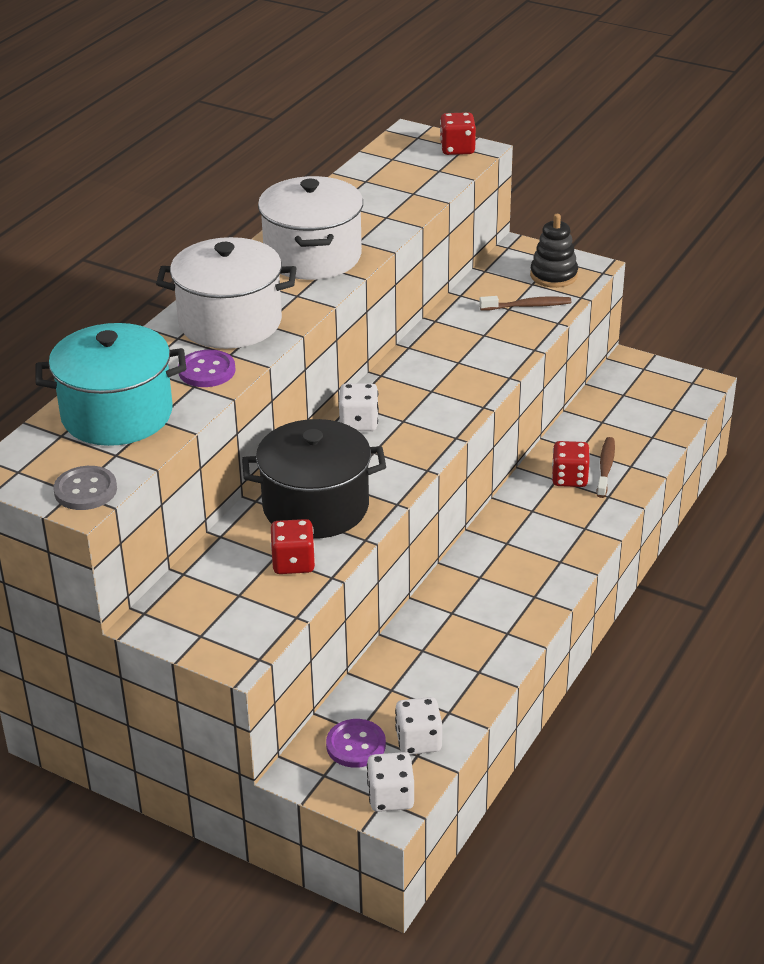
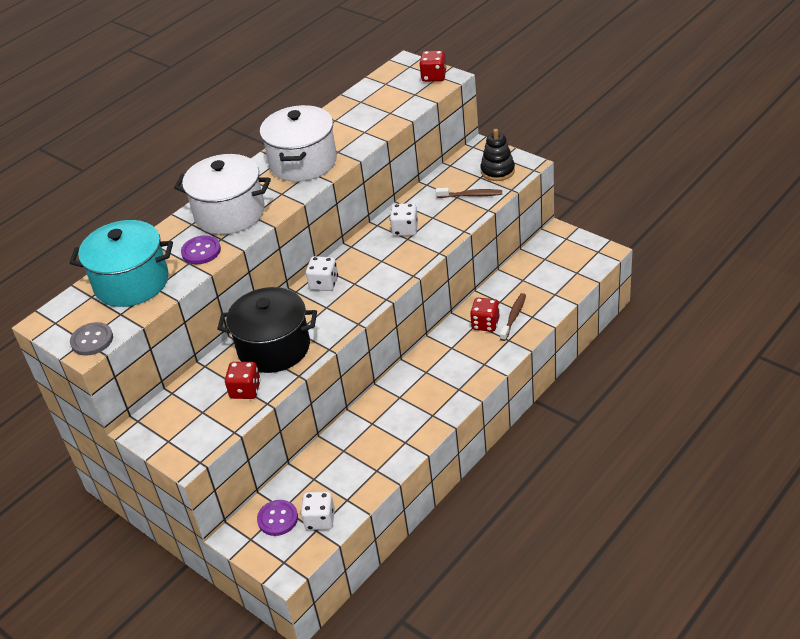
camera: 15 degrees right, 5 degrees up
white dice [367,752,414,812] -> white dice moved to [390,203,418,236]

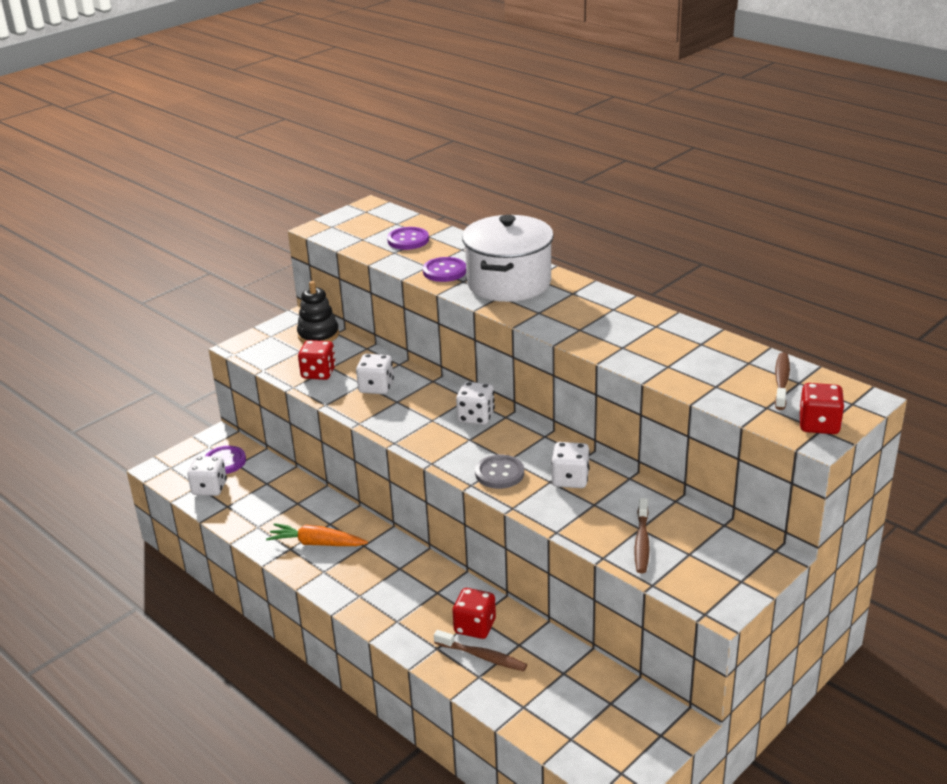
camera: 90 degrees right, 10 degrees down
turquoise pot [70,220,173,307] -> purple button [387,227,429,250]
grey button [70,322,113,356] -> grey button moved to [475,455,524,489]
black pot [217,287,317,373] -> white dice [356,354,394,394]
white pot [260,105,337,182] -> none
black stacking toy [480,129,515,181] -> black stacking toy moved to [297,281,339,343]
none -> orange carrot [266,523,368,546]
none -> brown toothbrush [775,352,790,410]

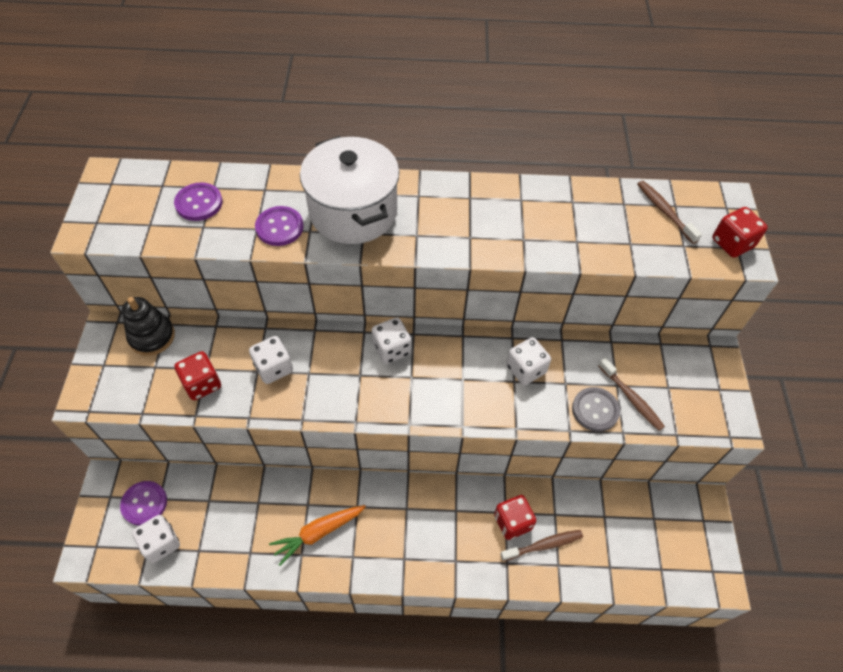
camera: 45 degrees left, 25 degrees up
grey button [475,455,524,489] -> grey button moved to [572,387,620,432]

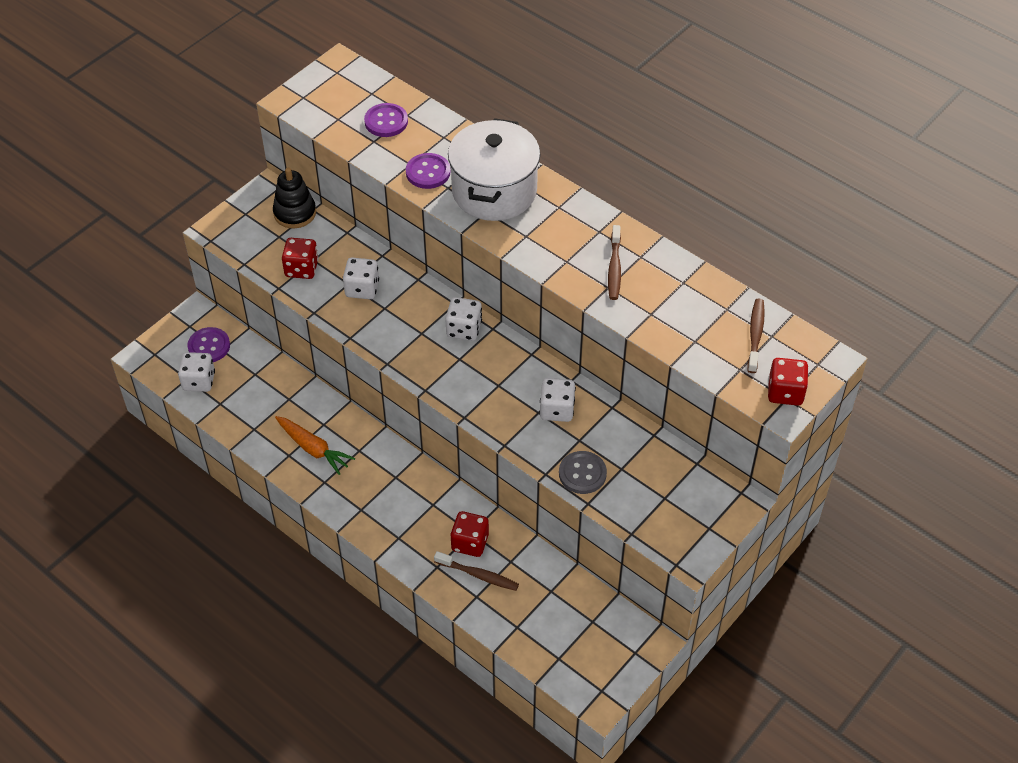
camera: 40 degrees right, 5 degrees down
orange carrot [269,505,366,566] -> orange carrot turned 150 degrees counterclockwise [275,416,355,475]
brown toothbrush [598,358,665,431] -> brown toothbrush moved to [608,225,621,300]

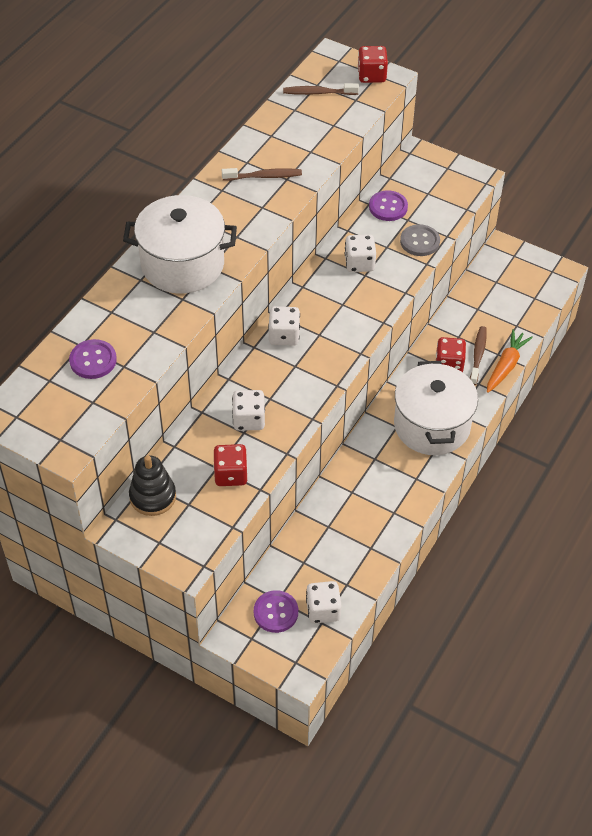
camera: 100 degrees left, 0 degrees up
orange carrot [275,416,355,475] -> orange carrot moved to [487,329,533,393]
purple button [406,153,450,189] -> purple button moved to [369,190,408,221]
none -> white pot [394,361,478,455]

